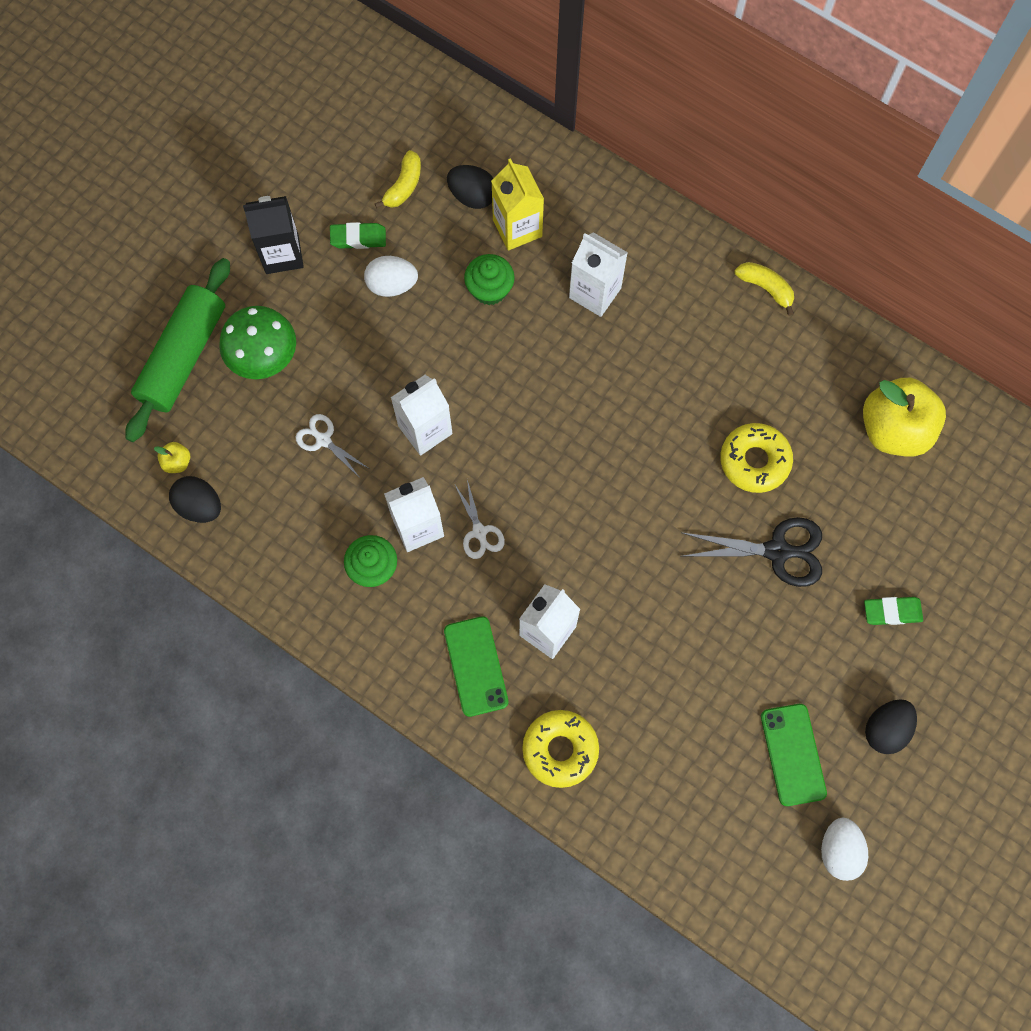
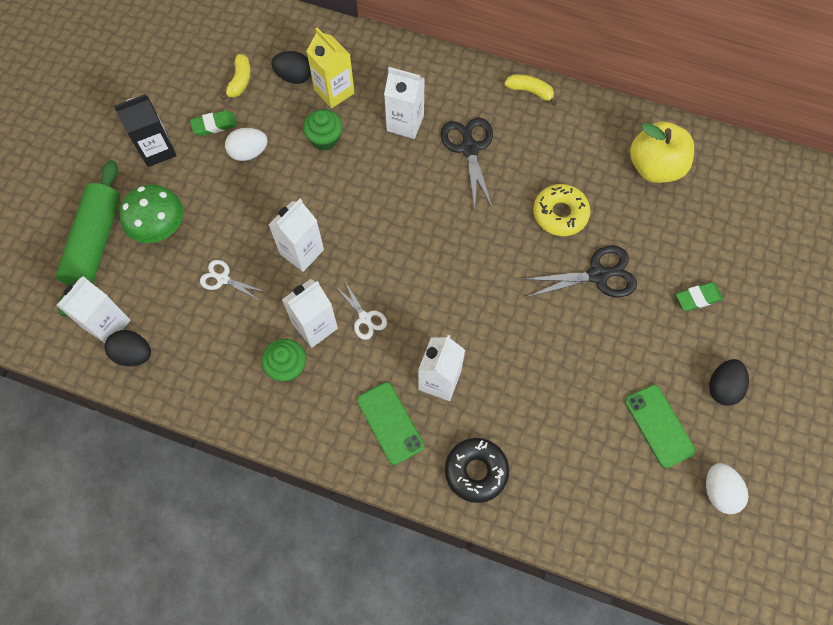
camera: 15 degrees left, 5 degrees down
yellow apple [154,442,190,473] -> white carton [56,276,131,343]
yellow donut [522,710,599,788] -> black donut [445,438,509,503]
none -> black scissors [441,118,493,209]

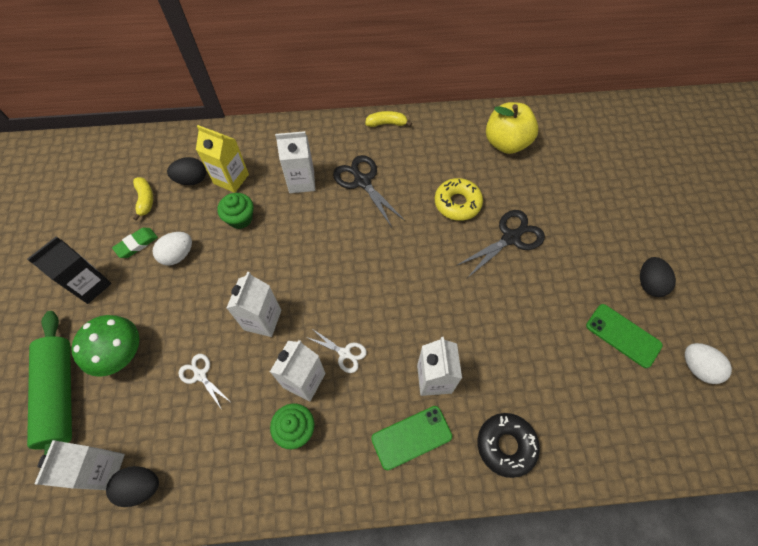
camera: 25 degrees left, 5 degrees down
white scissors [200,260,265,301] -> white scissors turned 45 degrees clockwise [178,354,229,410]
green phone [357,382,424,465] -> green phone turned 60 degrees counterclockwise [371,406,452,470]
green eraser [676,282,723,311] -> none

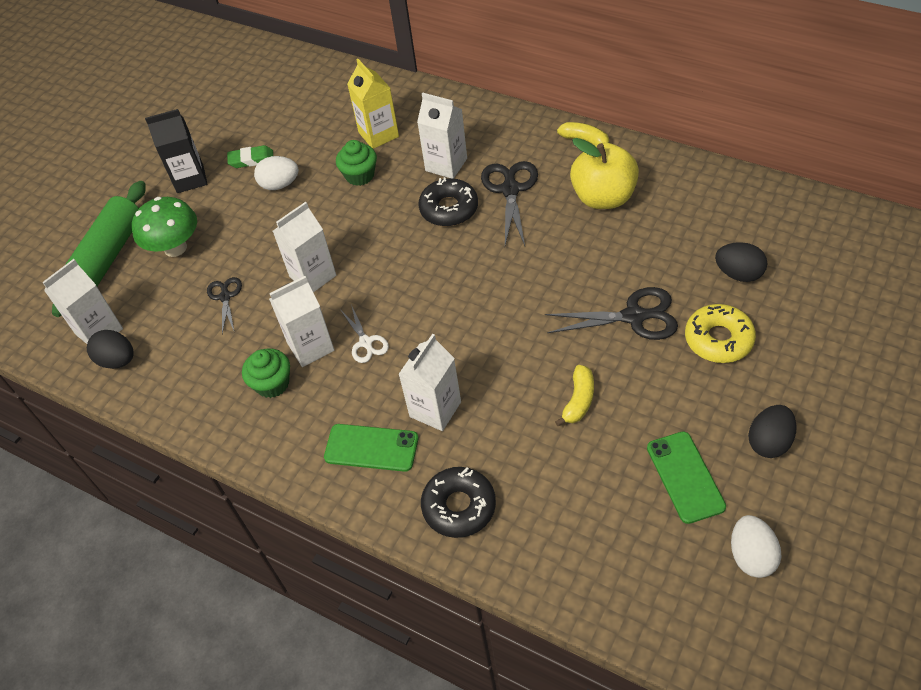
camera: 40 degrees right, 10 degrees down
yellow banana [133,177,153,221] -> yellow banana moved to [555,365,594,426]
black egg [167,157,206,185] -> black egg moved to [715,242,767,282]
white scissors [178,354,229,410] -> black scissors [207,277,242,334]
yellow donut [435,178,483,221] -> yellow donut moved to [685,304,756,363]
yellow apple [486,102,539,154] -> yellow apple moved to [570,138,639,209]
none -> black donut [418,177,478,226]

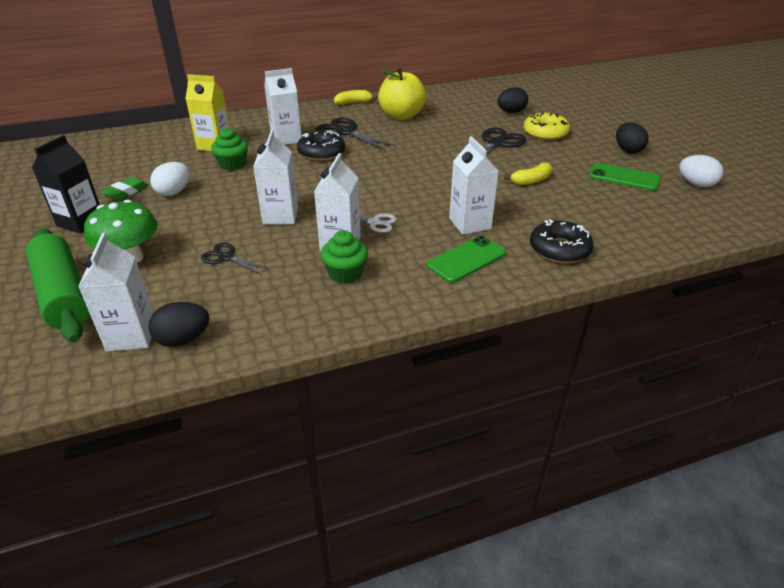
camera: 55 degrees left, 15 degrees down
yellow banana [555,365,594,426] -> yellow banana turned 90 degrees clockwise [504,163,552,185]

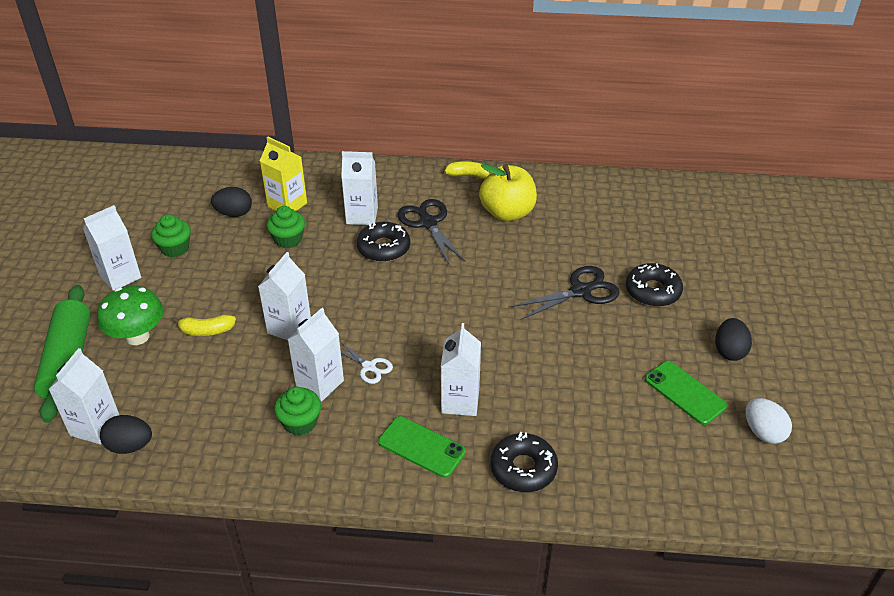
camera: 25 degrees right, 5 degrees up
black carton [32,135,100,233] -> white carton [83,205,141,291]
green eraser [101,177,148,200] -> green cupcake [151,214,191,257]
white egg [150,162,190,196] -> none
black scissors [201,243,267,274] -> none
green phone [427,236,506,283] -> green phone turned 45 degrees clockwise [378,416,466,478]
black egg [498,87,528,113] -> black egg moved to [211,187,252,217]
yellow banana [504,163,552,185] -> yellow banana moved to [173,314,236,336]
yellow donut [524,112,570,140] -> black donut [626,263,683,307]

